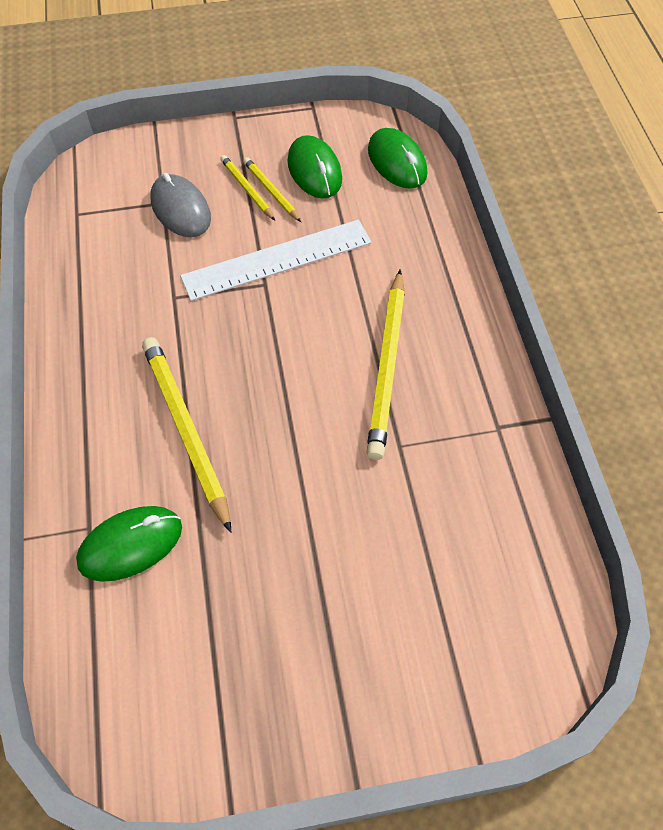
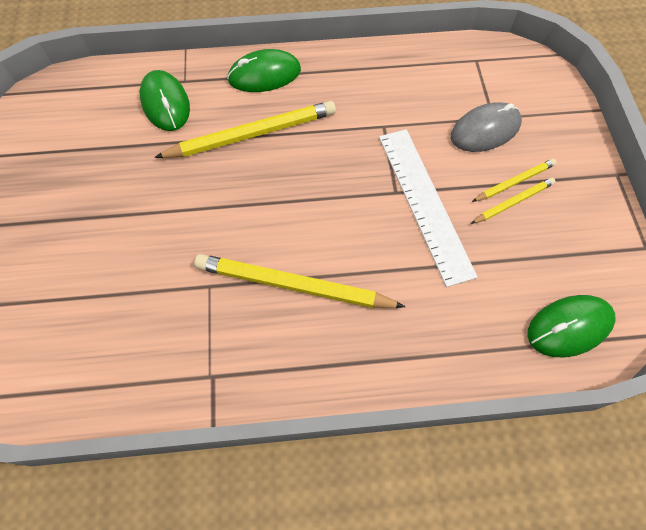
camera: 95 degrees right, 5 degrees up
green mouse [287,135,342,199] -> green mouse moved to [227,49,301,92]

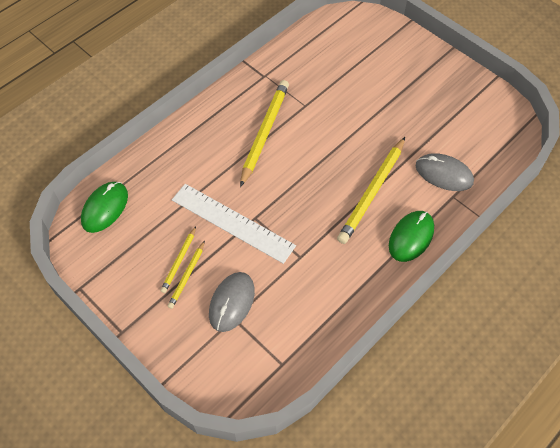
camera: 140 degrees right, 5 degrees down
green mouse [140,70,190,131] -> grey mouse [416,153,474,191]
yellow pencil [194,254,406,308] -> yellow pencil turned 45 degrees counterclockwise [240,80,289,187]

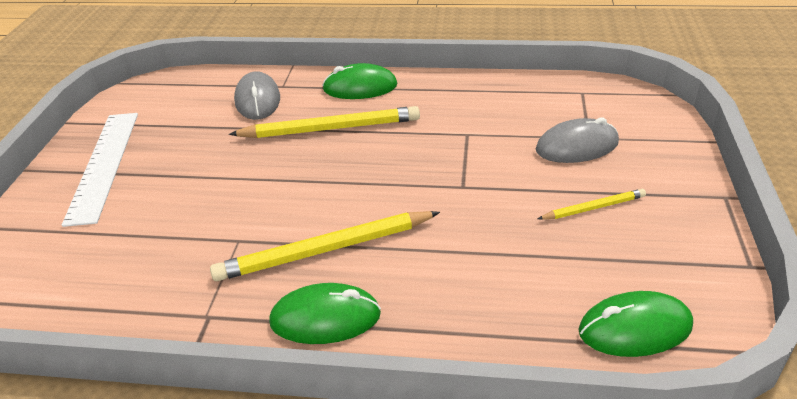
camera: 125 degrees left, 20 degrees down
yellow pencil [168,241,205,309] -> none
white ruler [172,184,296,264] -> white ruler moved to [62,113,138,227]
none -> green mouse [269,283,381,344]

